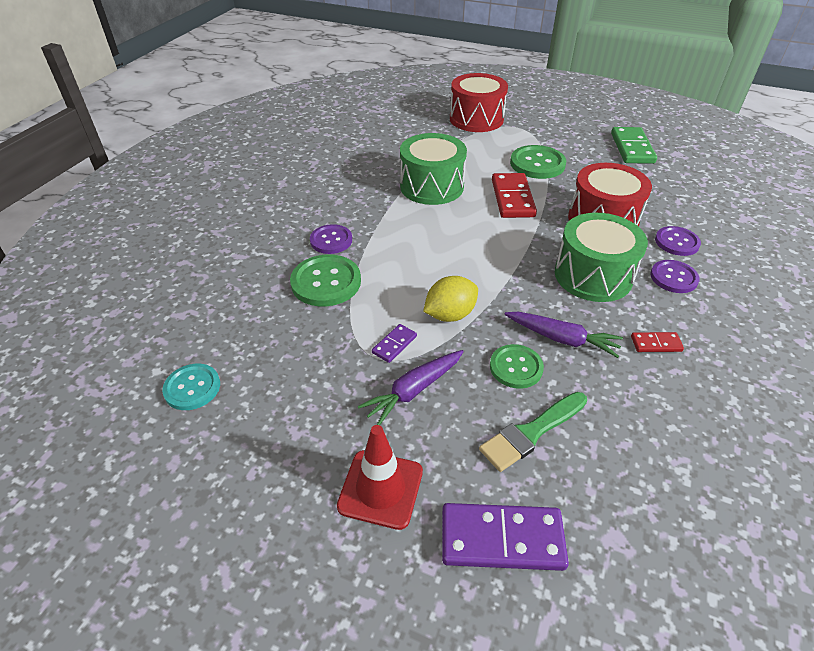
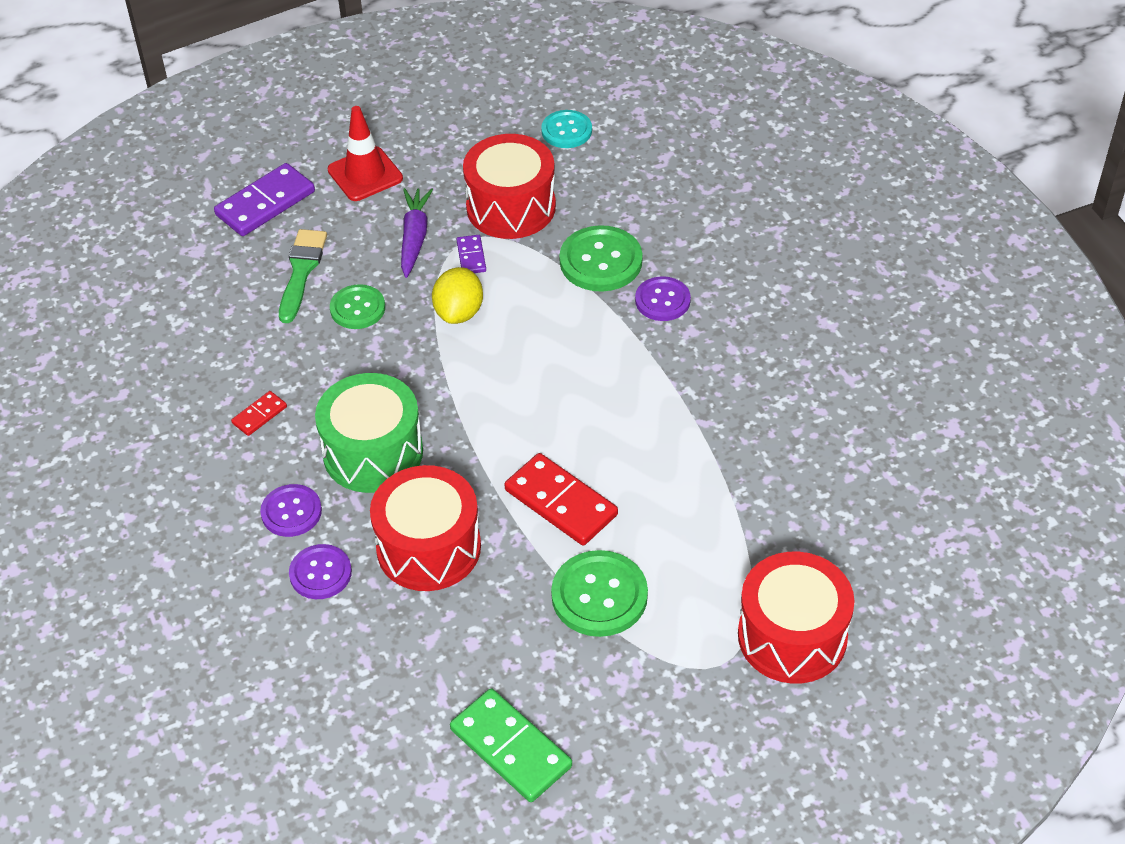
camera: 135 degrees right, 5 degrees up
green drum [400,133,467,205] -> none
purple carrot [504,312,623,358] -> none
none -> red drum [463,134,556,239]

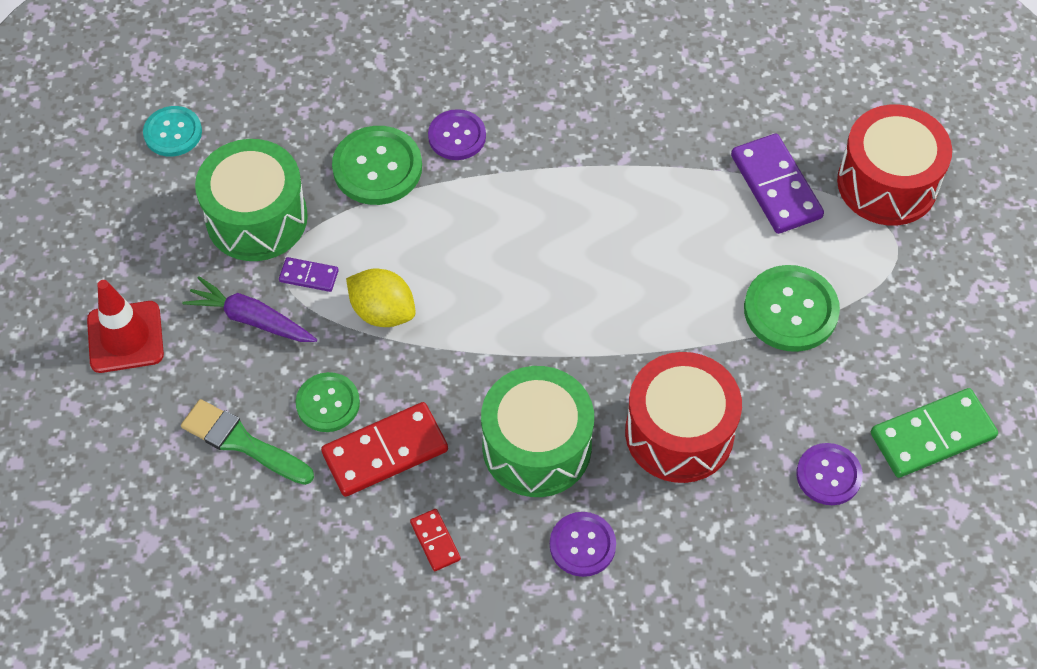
camera: 70 degrees left, 10 degrees up
purple domino [214,163,315,236] -> purple domino moved to [731,134,824,234]
purple button [289,544,352,599] -> purple button moved to [796,443,863,505]
red drum [463,134,556,239] -> green drum [195,139,308,261]
red domino [504,453,618,545] -> red domino moved to [321,402,448,497]

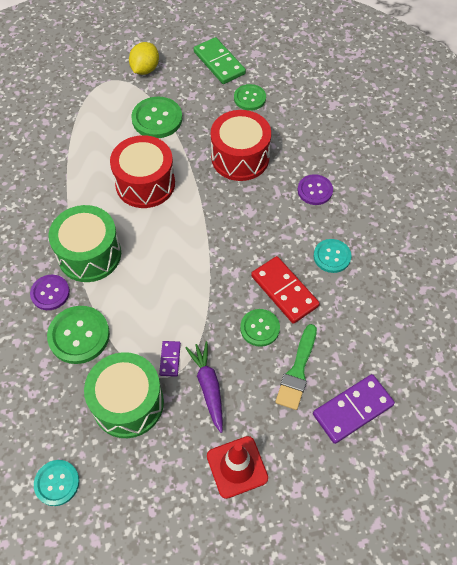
camera: 100 degrees left, 0 degrees up
purple carrot [182,276,317,342] -> purple carrot turned 150 degrees clockwise [185,341,223,433]
yellow lemon [346,268,416,327] -> yellow lemon moved to [129,42,159,75]
red domino [410,509,461,571] -> turquoise button [314,239,351,273]
green drum [481,366,594,497] -> green drum moved to [49,205,121,282]
purple domino [731,134,824,234] -> purple domino moved to [313,374,395,444]
purple button [796,443,863,505] -> green button [234,84,266,111]
red drum [837,104,952,226] -> red drum moved to [110,135,175,208]

